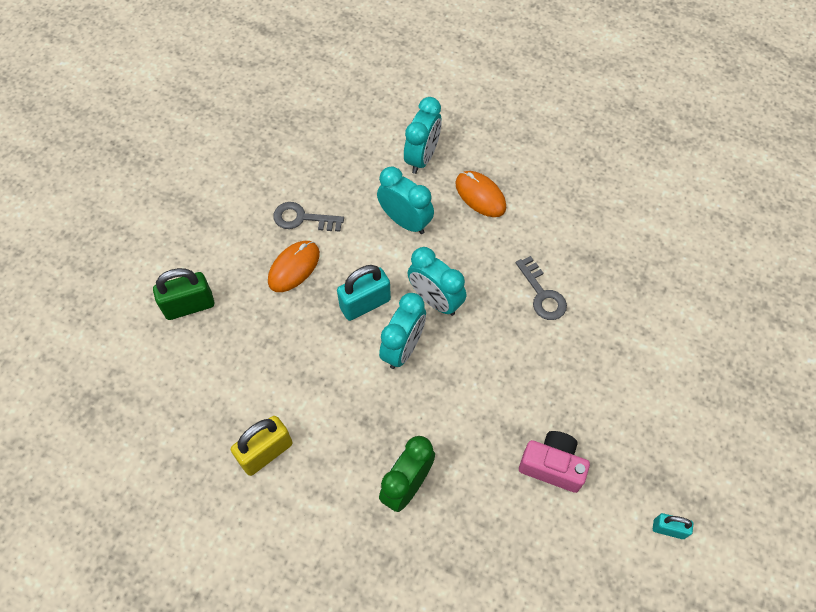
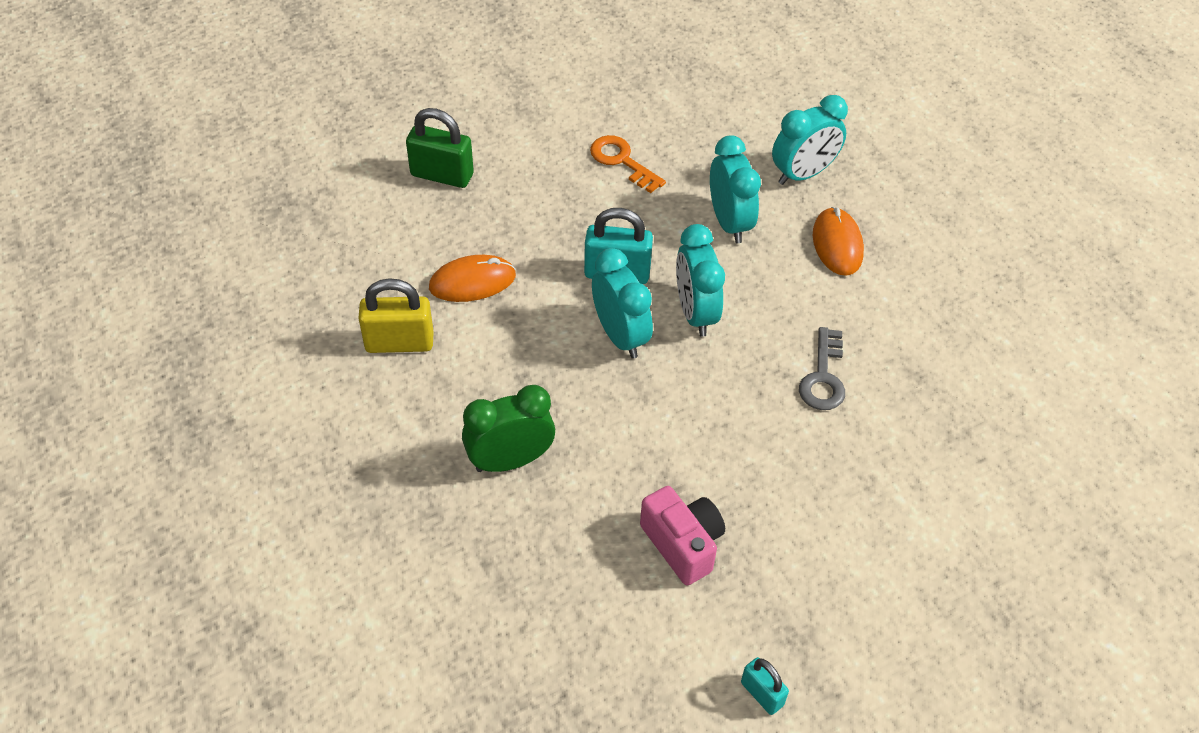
camera: 35 degrees right, 10 degrees down
orange mouse [268,241,320,292] -> orange mouse moved to [429,255,516,302]
grey key [273,202,344,232] -> orange key [590,135,666,193]
turquoise clock [379,293,426,369] -> turquoise clock turned 90 degrees counterclockwise [592,248,653,359]

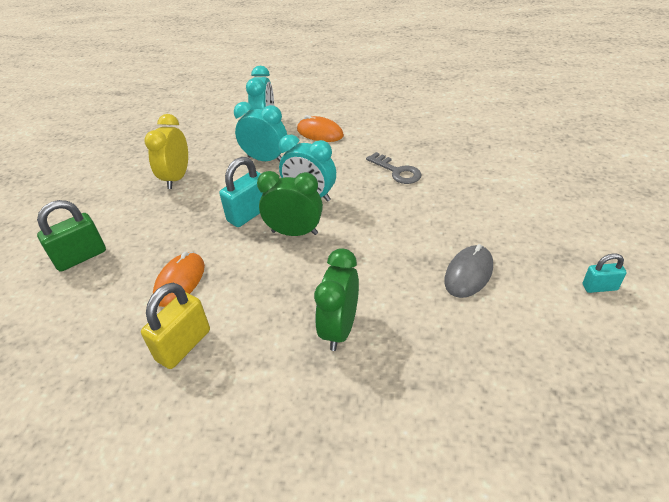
camera: 50 degrees left, 10 degrees down
orange key [590,135,666,193] -> yellow clock [145,114,188,189]
turquoise clock [592,248,653,359] -> green clock [257,171,323,236]
pink camera [640,486,725,586] -> grey mouse [444,244,493,298]

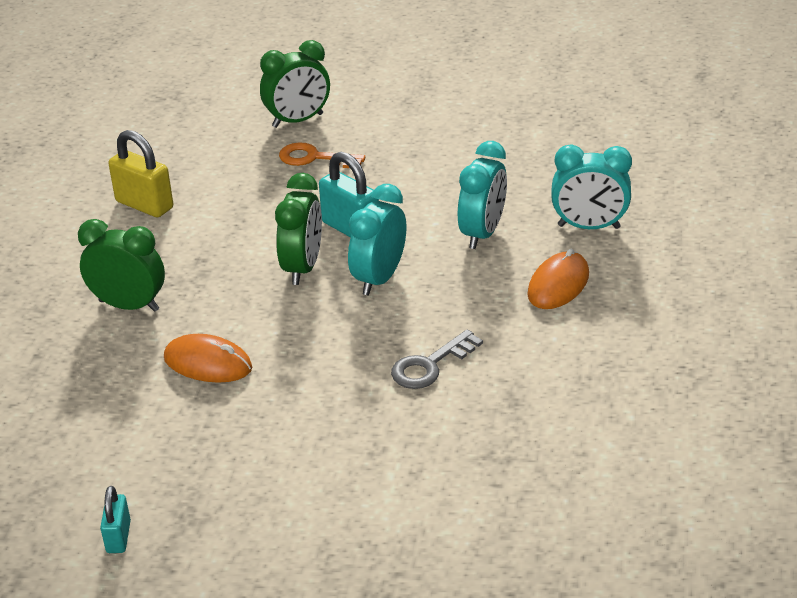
camera: 90 degrees right, 5 degrees down
green padlock [37,200,106,272] -> green clock [260,40,330,128]
yellow clock [145,114,188,189] -> none
orange mouse [153,252,205,307] -> orange mouse moved to [164,334,252,383]
grey mouse [444,244,493,298] -> none
none -> orange key [279,142,365,168]

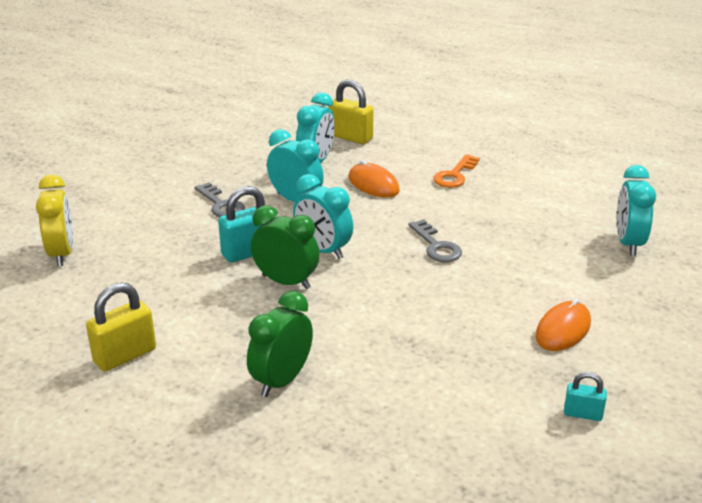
camera: 75 degrees left, 5 degrees down
orange mouse [164,334,252,383] -> orange mouse moved to [535,299,591,351]
green clock [260,40,330,128] -> yellow clock [36,174,73,266]
orange key [279,142,365,168] -> orange key moved to [433,154,480,188]
none -> grey key [195,182,245,217]
none -> yellow padlock [329,80,374,144]
none -> turquoise clock [617,165,656,256]

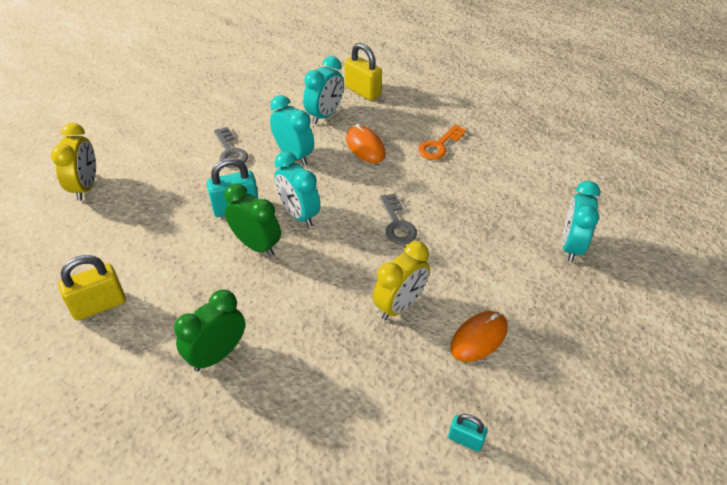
camera: 10 degrees right, 15 degrees up
none -> yellow clock [373,241,430,320]

